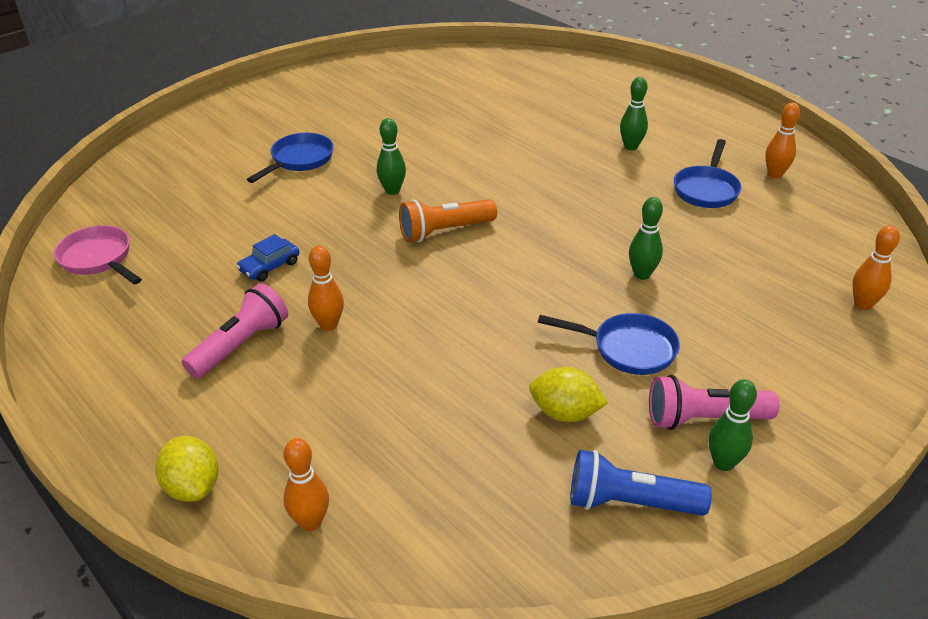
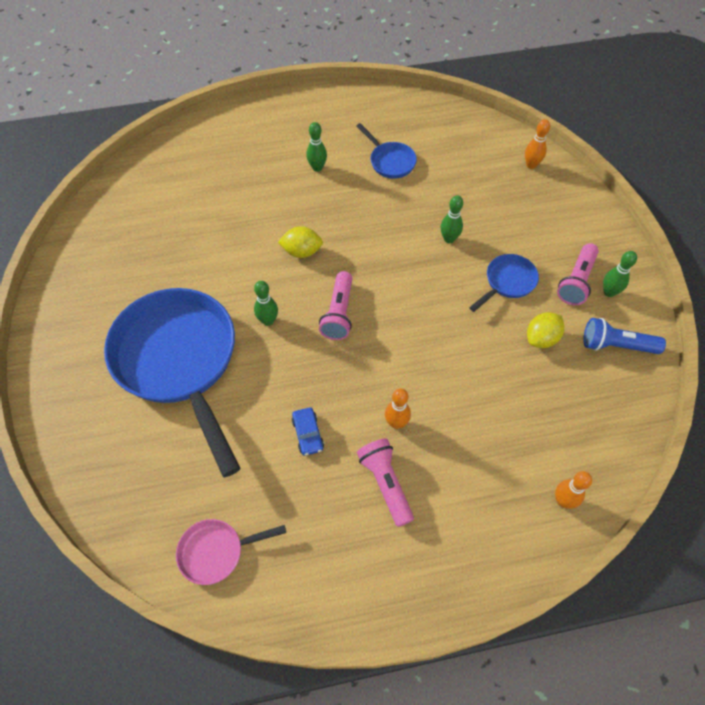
camera: 60 degrees left, 20 degrees up
yellow lemon [155,436,218,502] -> yellow lemon moved to [278,226,323,258]
blue pan [247,133,334,183] -> blue pan [104,288,240,477], size x2.31
orange flashlight [399,199,497,242] -> pink flashlight [319,271,353,340]
blue flashlight [570,450,712,516] -> blue flashlight turned 60 degrees clockwise [583,318,666,354]
orange bowling pin [765,103,800,178] -> none

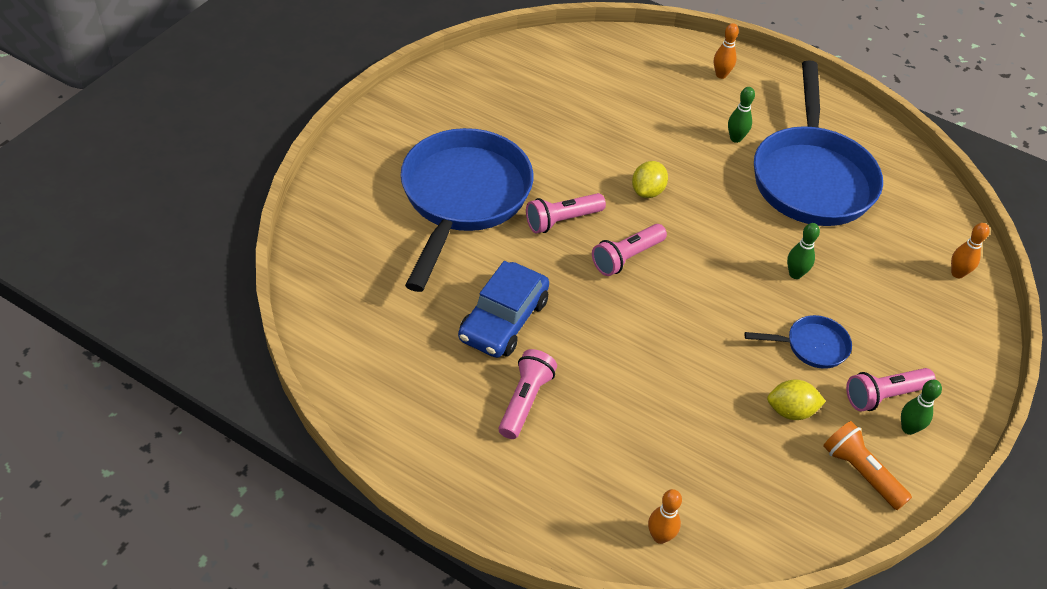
camera: 40 degrees right, 10 degrees down
pink pan [176,519,286,585] -> none
green bowling pin [254,281,278,326] -> pink flashlight [526,193,606,233]
yellow lemon [278,226,323,258] -> yellow lemon turned 75 degrees clockwise [632,161,668,198]
blue car [292,407,324,456] -> blue car [458,261,549,358], size x2.12
blue pan [357,123,417,179] -> blue pan [754,60,883,226], size x2.31
orange bowling pin [385,388,411,429] -> orange bowling pin moved to [714,23,739,79]
blue flashlight [583,318,666,354] -> orange flashlight [823,421,912,510]

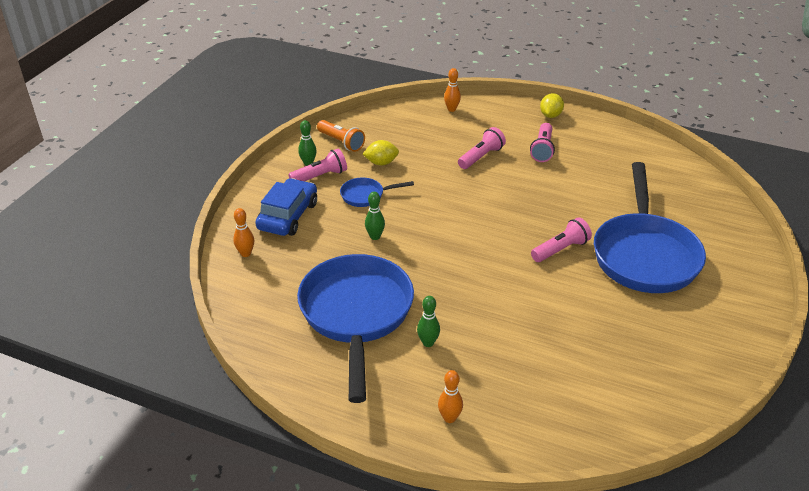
camera: 175 degrees right, 10 degrees down
blue car [458,261,549,358] -> blue car moved to [255,178,317,236]
pink flashlight [592,224,667,276] -> pink flashlight moved to [458,127,506,169]
yellow lemon [632,161,668,198] -> yellow lemon moved to [540,93,564,118]

